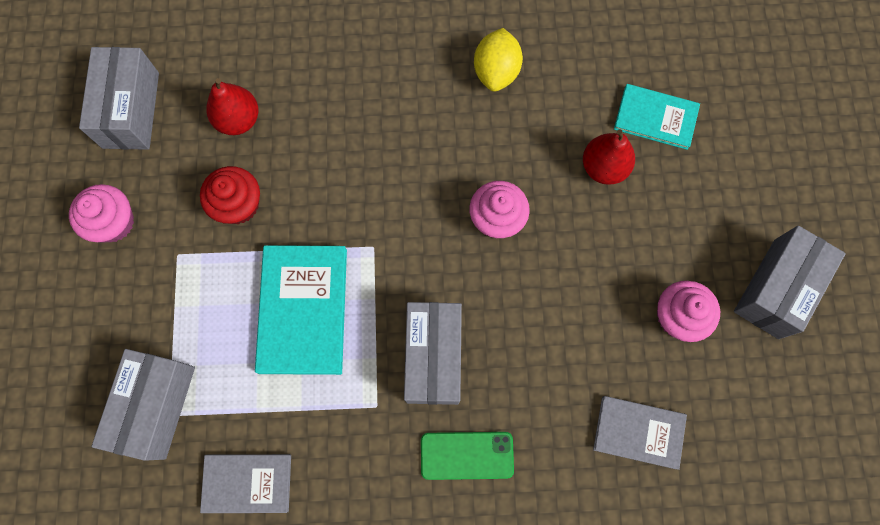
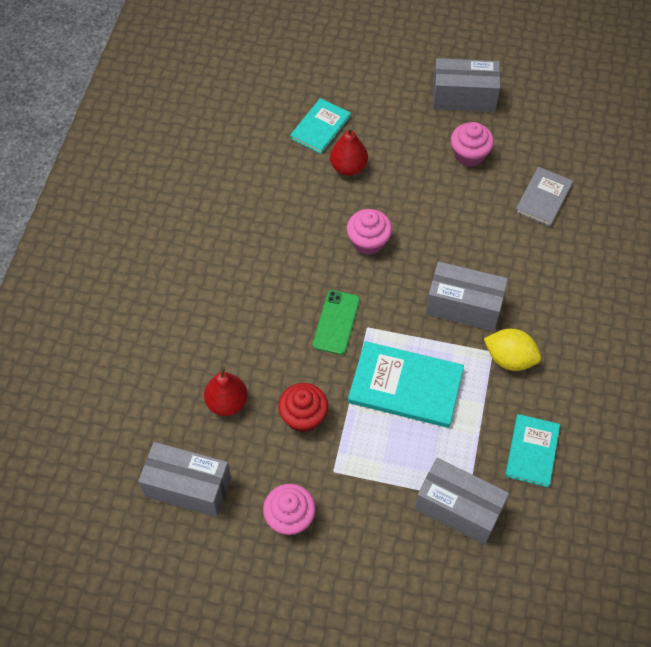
camera: 75 degrees left, 15 degrees down
grey book [200,454,291,513] -> turquoise book [505,414,560,487]
green phone [421,432,514,480] -> green phone moved to [313,290,360,355]
yellow lemon [474,28,523,92] -> yellow lemon moved to [484,329,541,371]
grey box [734,226,846,339] -> grey box turned 45 degrees counterclockwise [433,58,500,112]

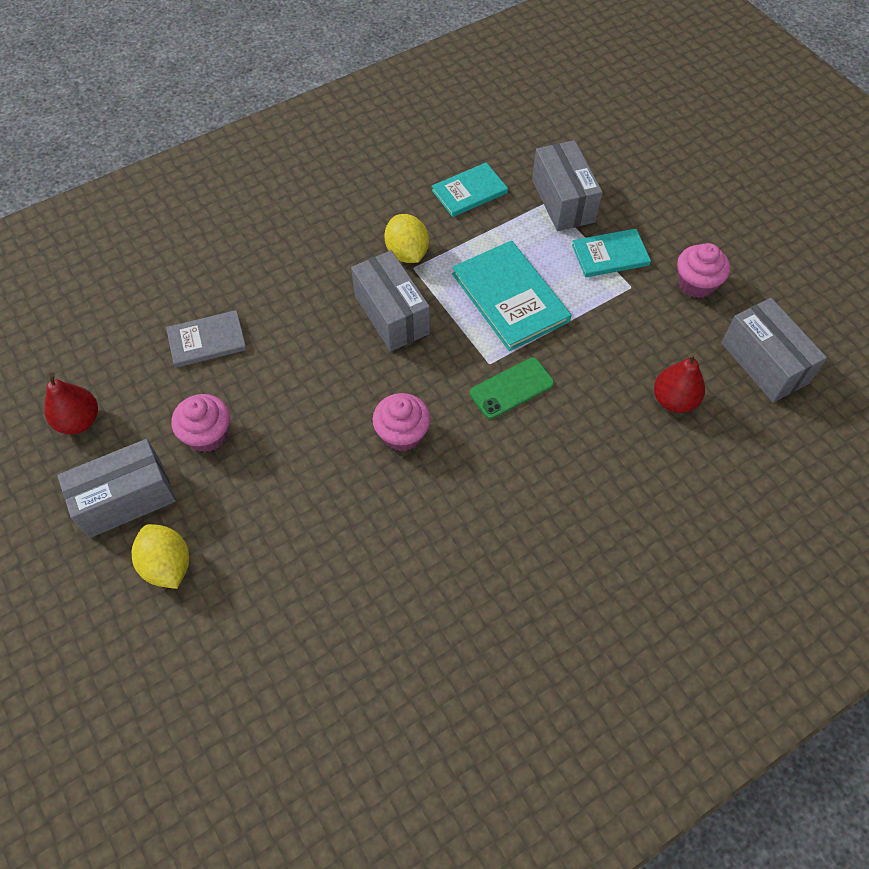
camera: 135 degrees left, 0 degrees up
red cupcake [278,383,328,433] -> none
turquoise book [290,98,351,154] -> turquoise book moved to [572,229,651,278]
red pear [330,127,368,176] -> red pear moved to [44,372,98,434]
grey box [433,58,500,112] -> grey box turned 75 degrees counterclockwise [57,439,176,538]
none -> yellow lemon [132,524,189,589]

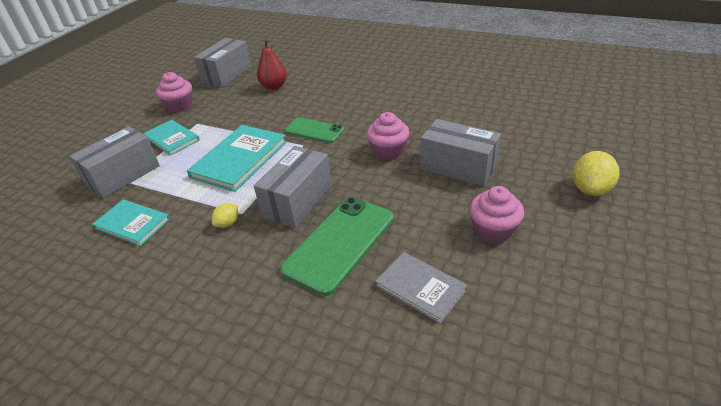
camera: 120 degrees left, 20 degrees down
red pear [44,372,98,434] -> none
grey box [57,439,176,538] -> grey box moved to [420,119,501,186]
yellow lemon [385,214,429,263] -> yellow lemon [212,203,238,228], size x0.56
none -> green phone [280,197,394,296]

